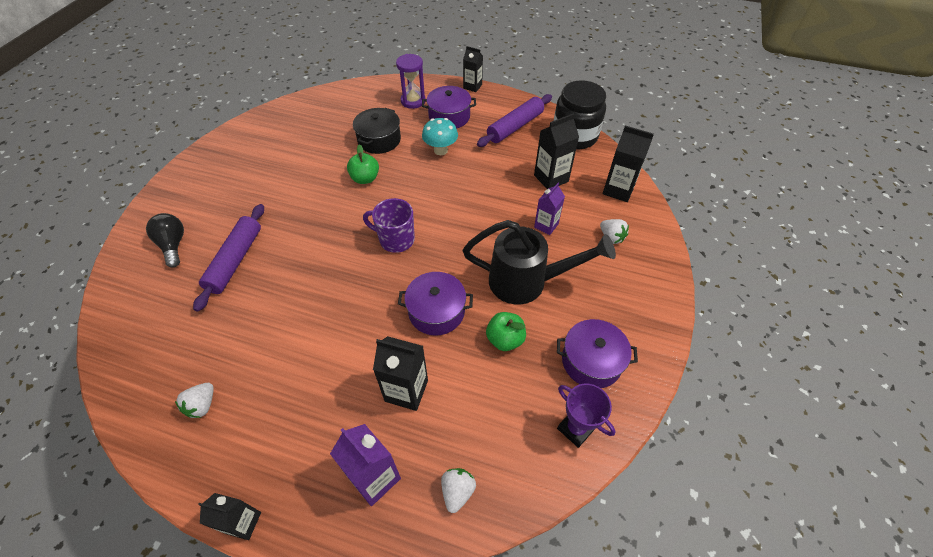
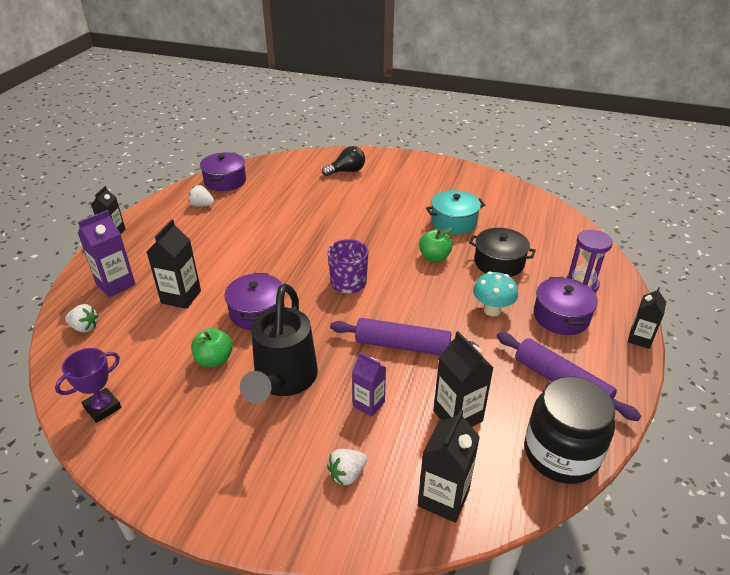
camera: 90 degrees right, 15 degrees down
purple rolling pin [193,204,264,312] -> purple rolling pin moved to [330,318,479,355]
purple pot [557,319,638,388] -> purple pot moved to [200,152,246,191]
none -> turquoise pot [426,190,485,235]

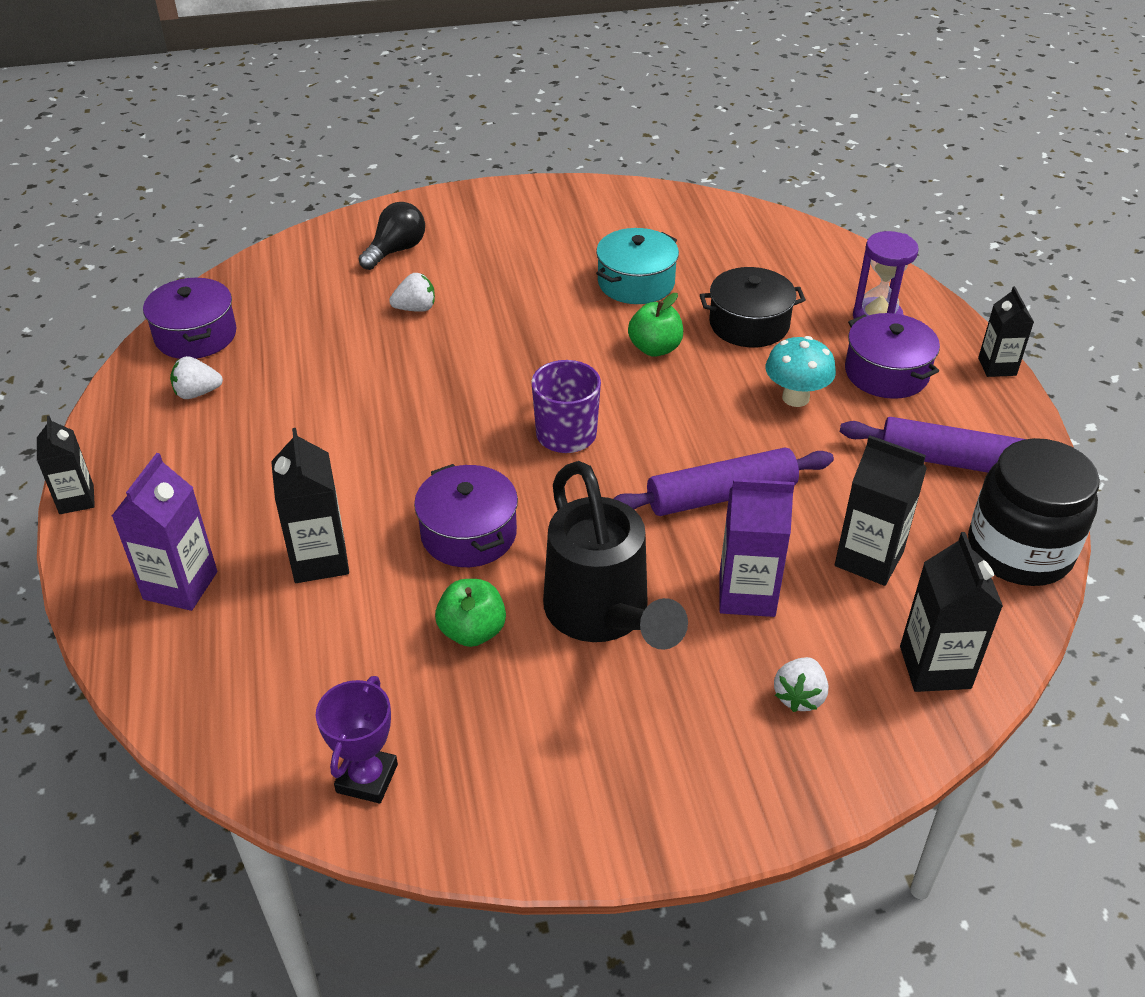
camera: 30 degrees left, 5 degrees up
white strawberry [65,304,98,332] -> white strawberry moved to [389,273,435,312]
purple carton [352,352,386,417] -> purple carton [719,479,795,617], size x1.50

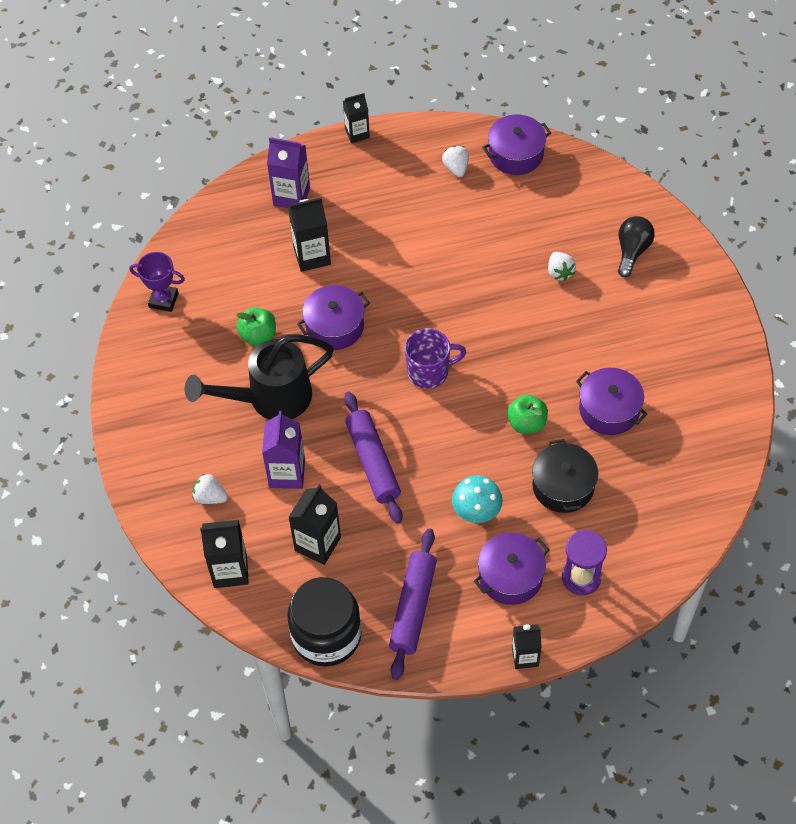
camera: 90 degrees right, 15 degrees up
black light bulb [358,202,425,270] -> black light bulb turned 105 degrees counterclockwise [618,216,655,277]
turquoise pot [596,228,679,304] -> purple pot [576,368,647,435]

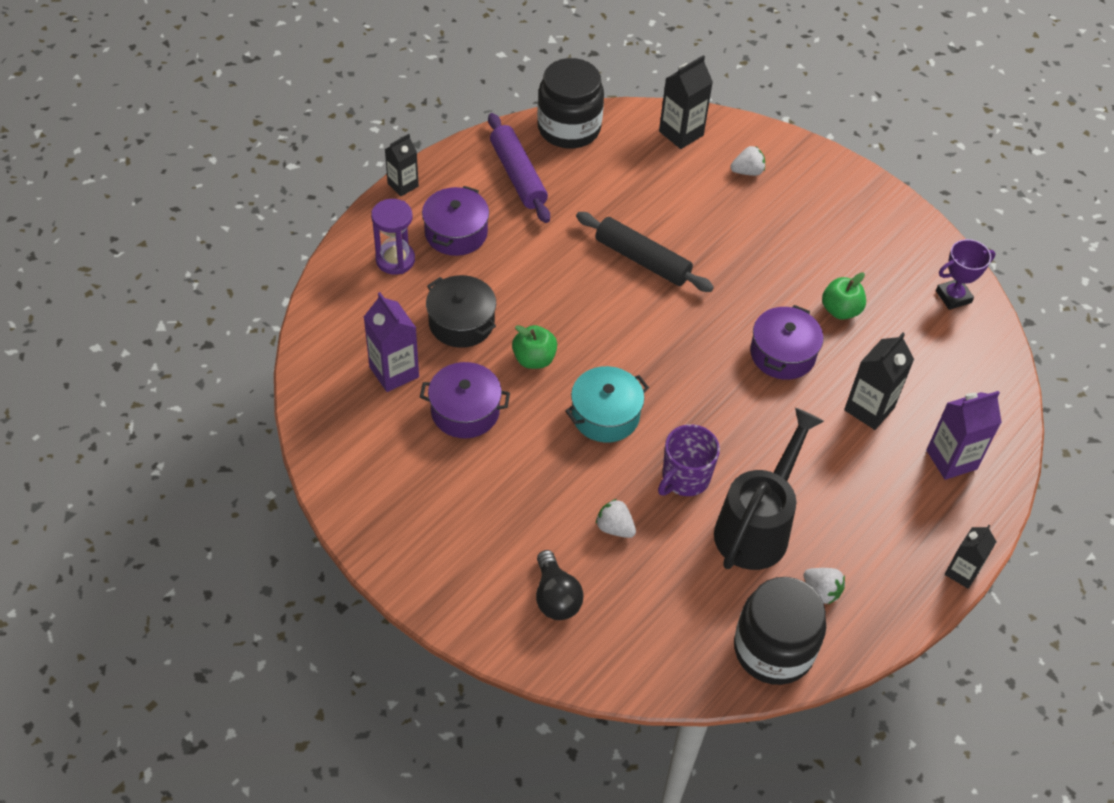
camera: 140 degrees right, 5 degrees down
black watering can [185,334,334,419] -> black watering can moved to [714,408,824,570]
purple carton [262,411,305,489] -> purple carton moved to [364,292,419,392]
black carton [288,485,341,565] -> none
purple rolling pin [344,392,403,524] -> black rolling pin [576,212,714,292]
purple mug [404,328,466,389] -> purple mug moved to [658,424,720,496]
turquoise mushroom [452,475,502,523] -> none
purple pot [482,114,551,175] -> black jar [734,577,826,685]
none -> turquoise pot [565,366,649,443]

